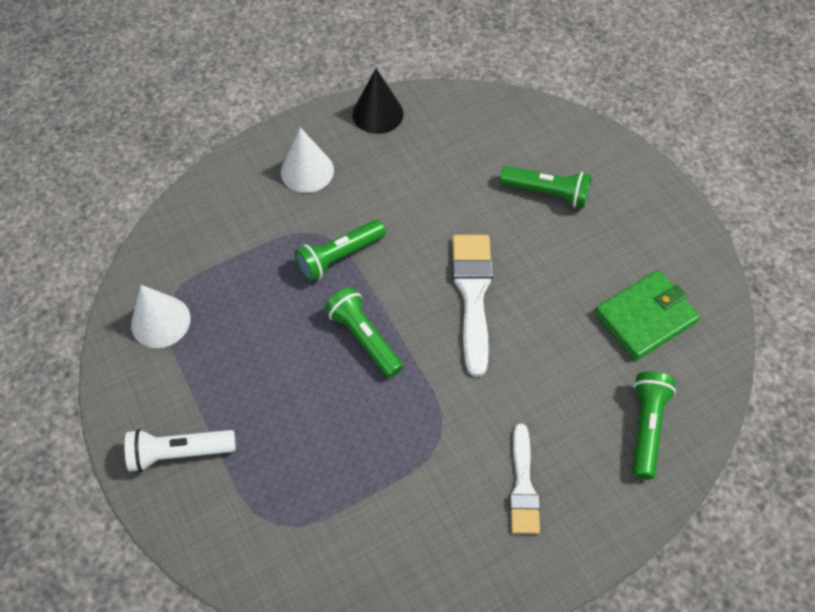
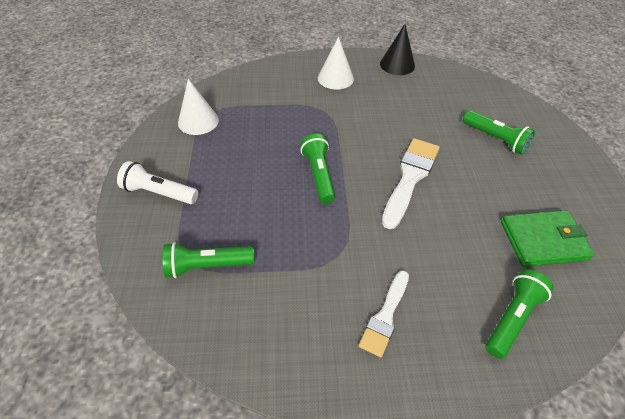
camera: 25 degrees right, 10 degrees down
green flashlight [295,220,386,282] -> green flashlight moved to [163,242,254,278]

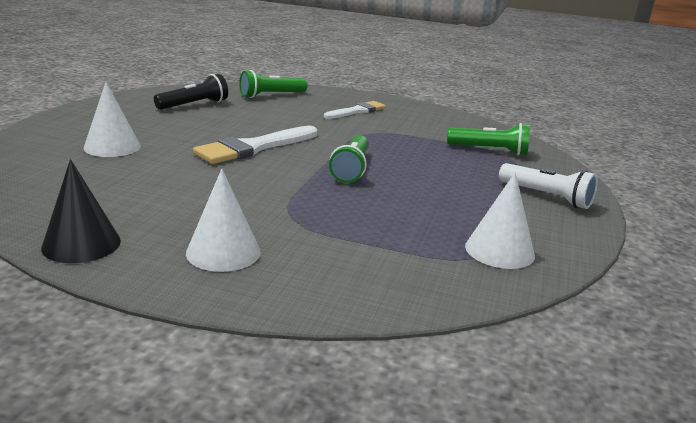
camera: 160 degrees left, 25 degrees down
green flashlight [463,110,535,155] -> white cone [84,82,141,157]
green wallet [501,210,595,267] -> black flashlight [154,74,228,110]

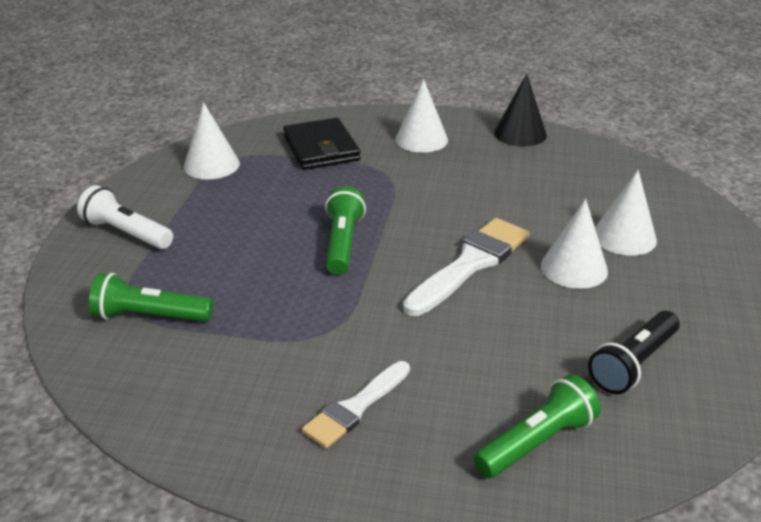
camera: 175 degrees right, 10 degrees up
none -> black wallet [283,118,361,170]
none -> white cone [541,199,608,289]

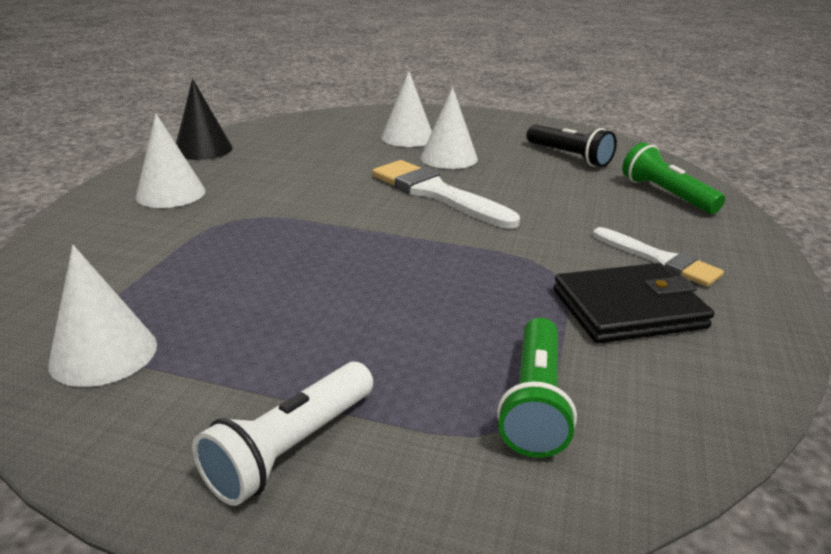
camera: 85 degrees left, 5 degrees down
black wallet [283,118,361,170] -> black wallet moved to [553,263,714,343]
green flashlight [325,186,366,275] -> none

